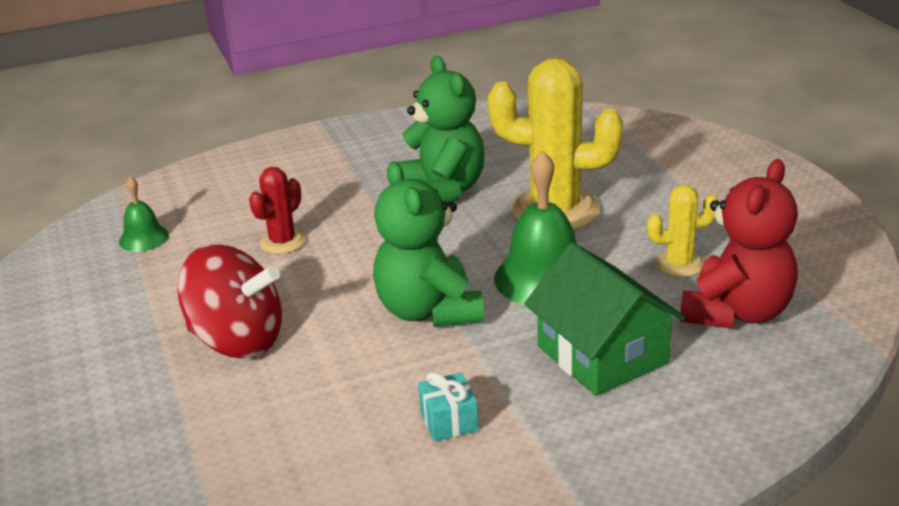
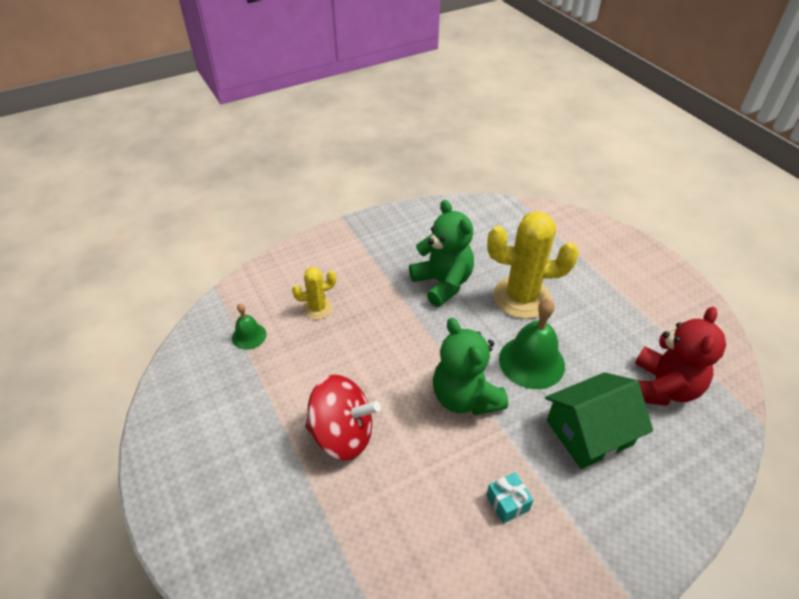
camera: 10 degrees left, 15 degrees up
red cactus [249,167,305,254] -> none
green house [524,242,685,396] -> green house turned 75 degrees counterclockwise [545,372,653,469]
yellow cactus [647,184,719,277] -> yellow cactus moved to [292,267,336,319]

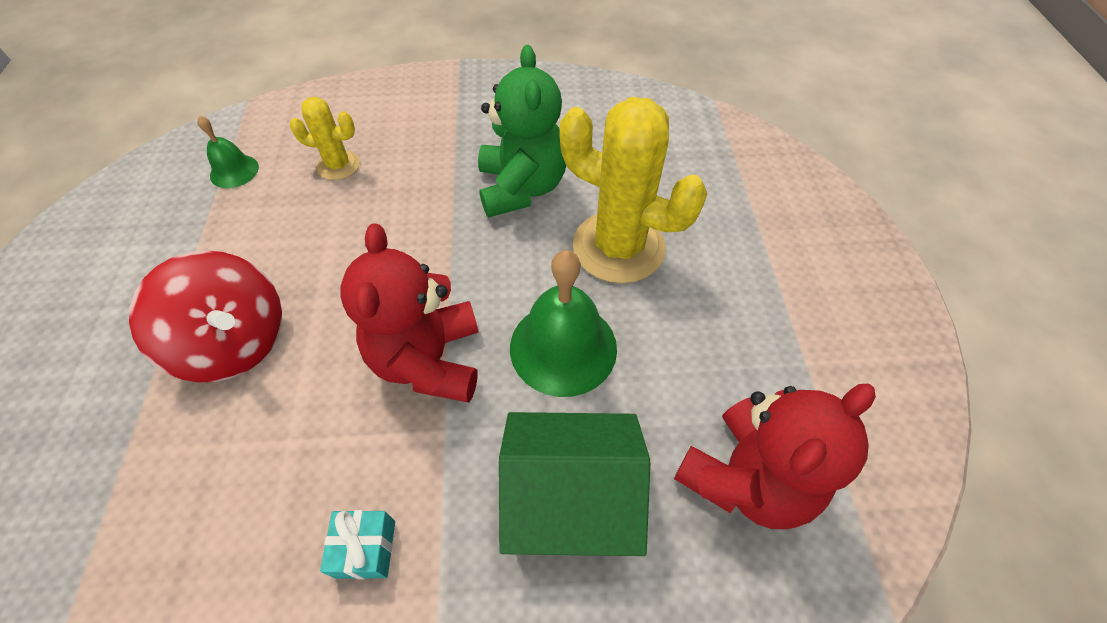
camera: 25 degrees right, 10 degrees up
green teddy bear [433,318,508,415] -> red teddy bear [340,224,479,402]

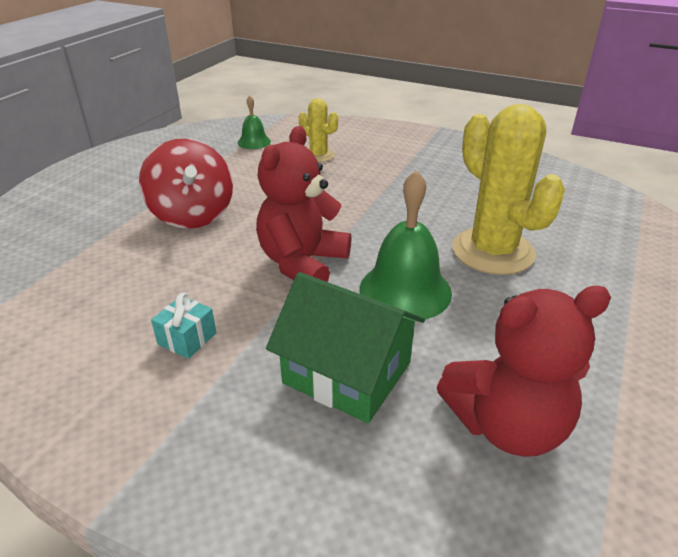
camera: 30 degrees right, 20 degrees down
green teddy bear [478,45,566,218] -> none

